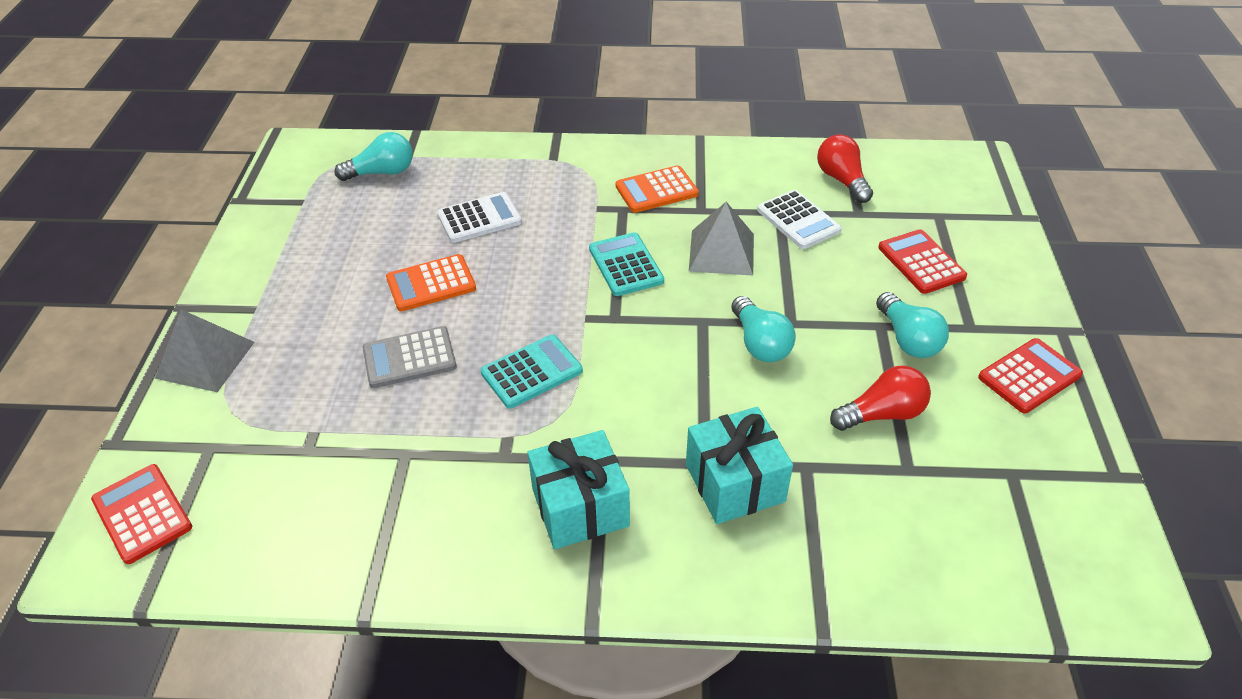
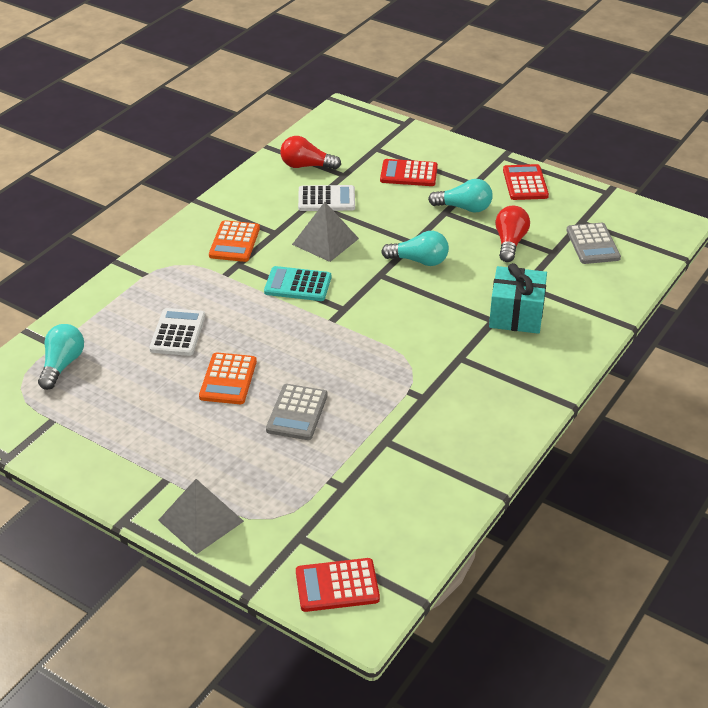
camera: 60 degrees left, 5 degrees down
turquoise calculator [481,335,583,409] -> none
turquoise gift [528,430,630,549] -> none
none -> grey calculator [566,223,621,264]

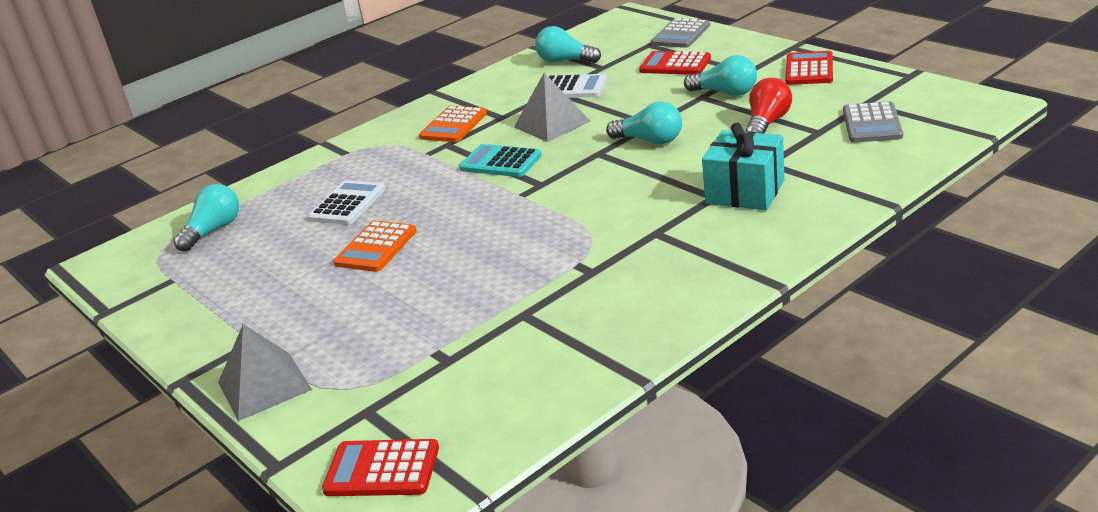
camera: 20 degrees right, 10 degrees down
grey calculator [266,384,328,440] -> grey calculator moved to [651,18,710,48]
red light bulb [280,136,341,170] -> turquoise light bulb [535,26,601,63]

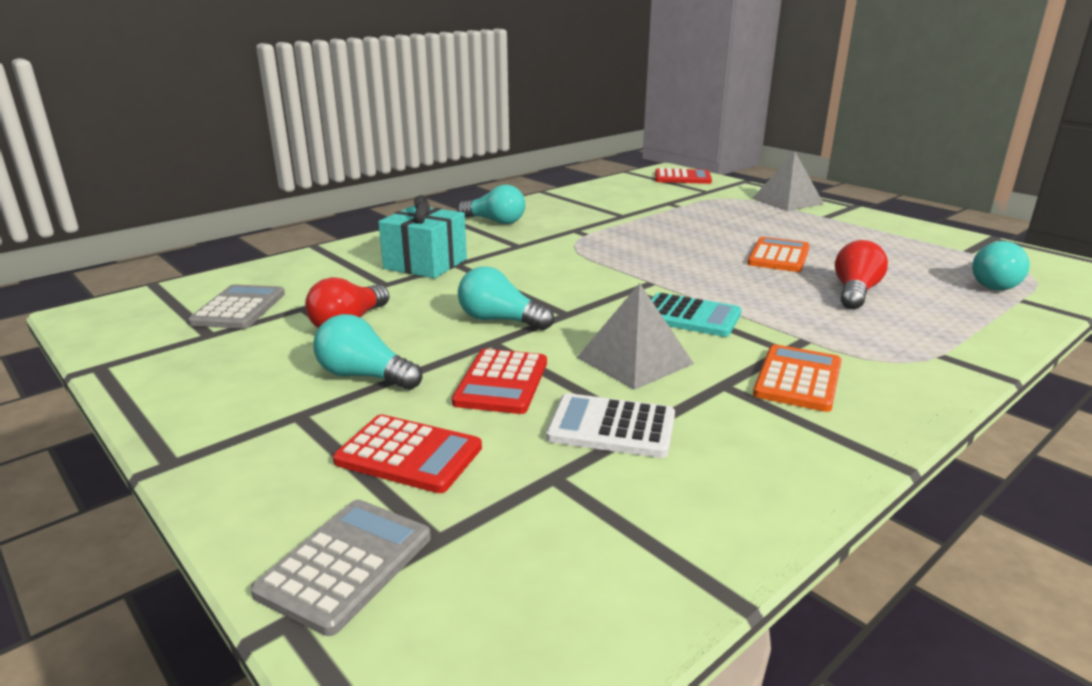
camera: 175 degrees right, 5 degrees down
white calculator [308,180,386,225] -> red light bulb [835,240,888,309]
turquoise light bulb [535,26,601,63] -> turquoise light bulb moved to [457,184,525,224]
red calculator [785,51,833,85] -> red calculator moved to [452,349,547,414]

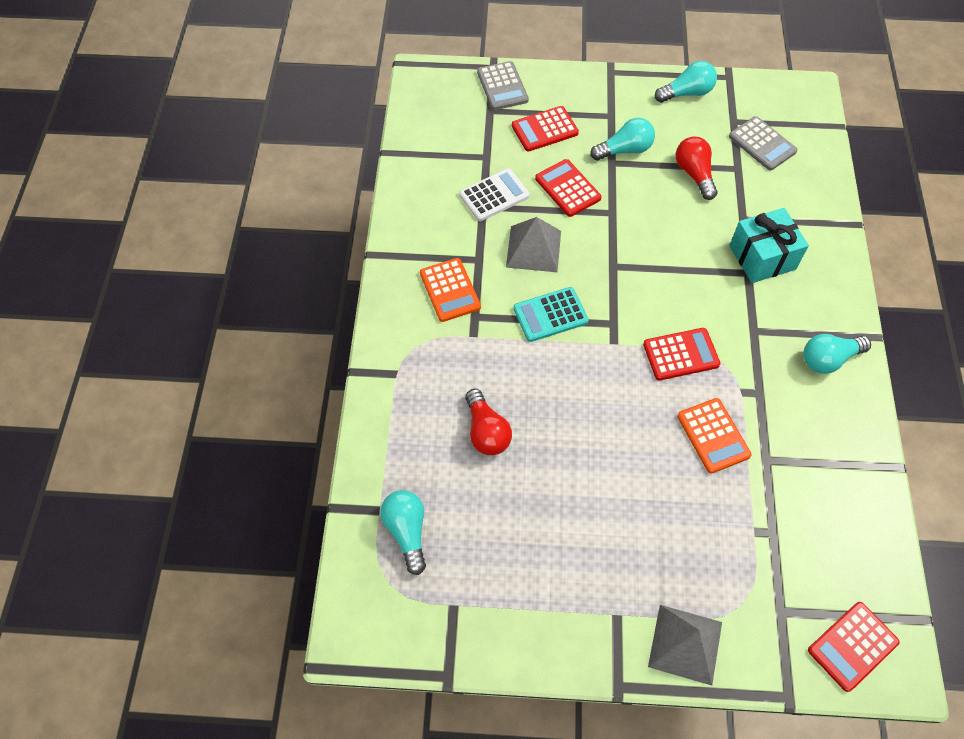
camera: 135 degrees right, 35 degrees up
turquoise light bulb [458,266,554,330] -> turquoise light bulb moved to [655,61,717,103]
orange calculator [747,237,810,272] -> orange calculator moved to [677,398,752,474]
none -> red calculator [643,328,720,380]

